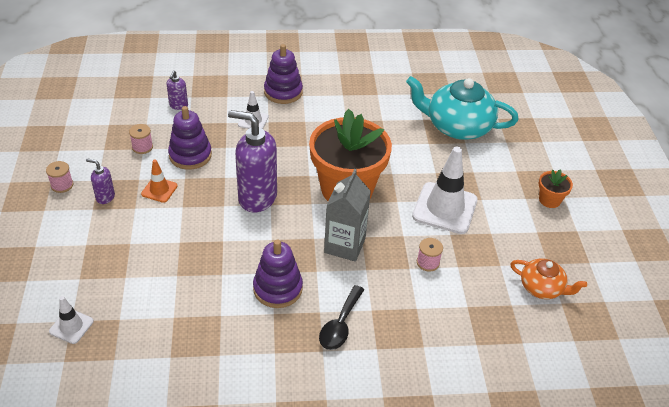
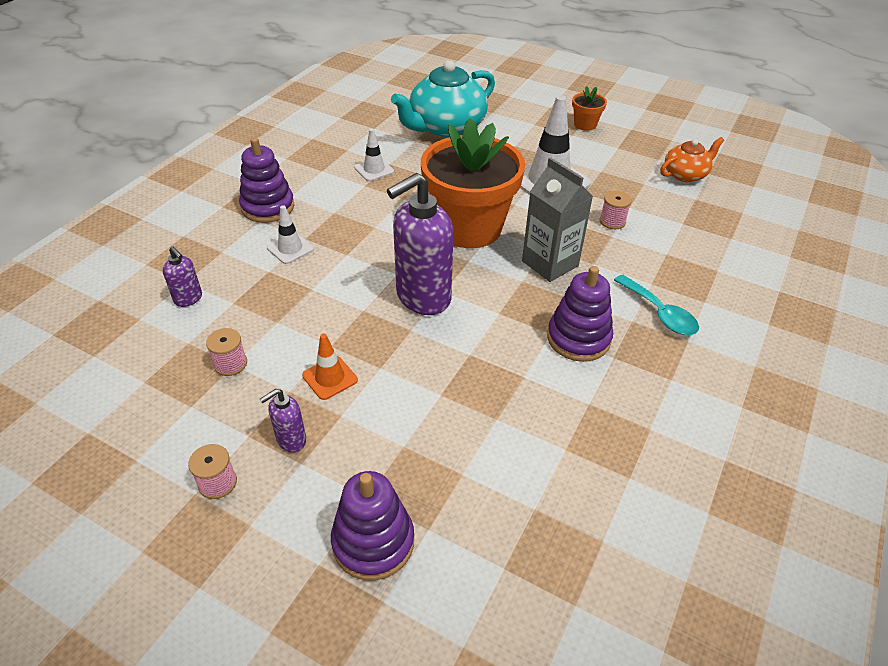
camera: 55 degrees left, 0 degrees up
white traffic cone [49,296,94,344] -> white traffic cone moved to [354,129,394,181]
purple stacking toy [168,106,212,170] -> purple stacking toy moved to [331,471,414,581]
black spoon [319,285,365,350] -> turquoise spoon [614,275,699,335]

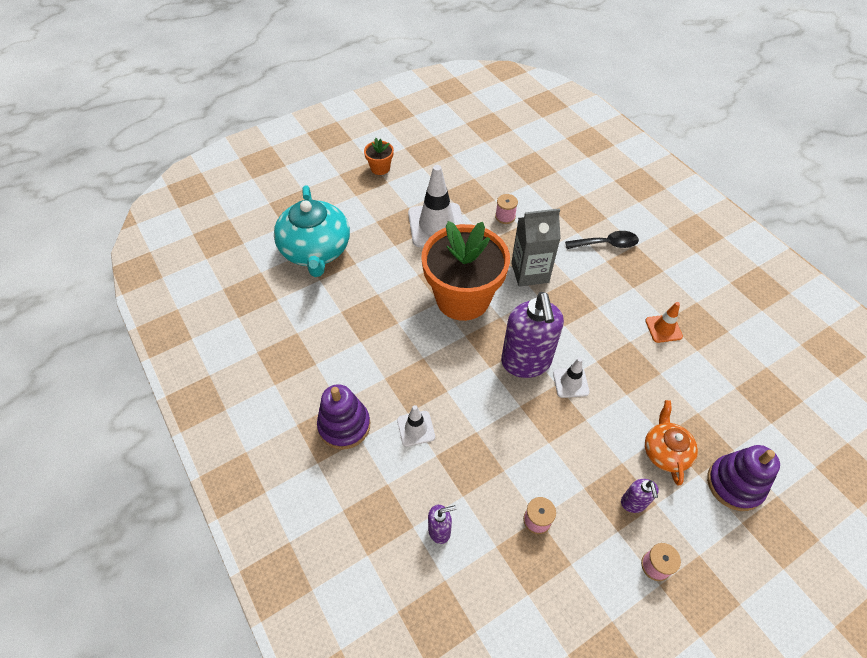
camera: 60 degrees left, 10 degrees up
orange traffic cone [302,334,358,400] -> orange traffic cone moved to [645,302,683,343]
white traffic cone [354,129,394,181] -> white traffic cone moved to [553,358,590,398]
purple stacking toy [547,266,613,362] -> none
turquoise spoon [614,275,699,335] -> black spoon [565,231,639,249]
orange teapot [660,137,724,182] -> orange teapot moved to [645,400,698,485]

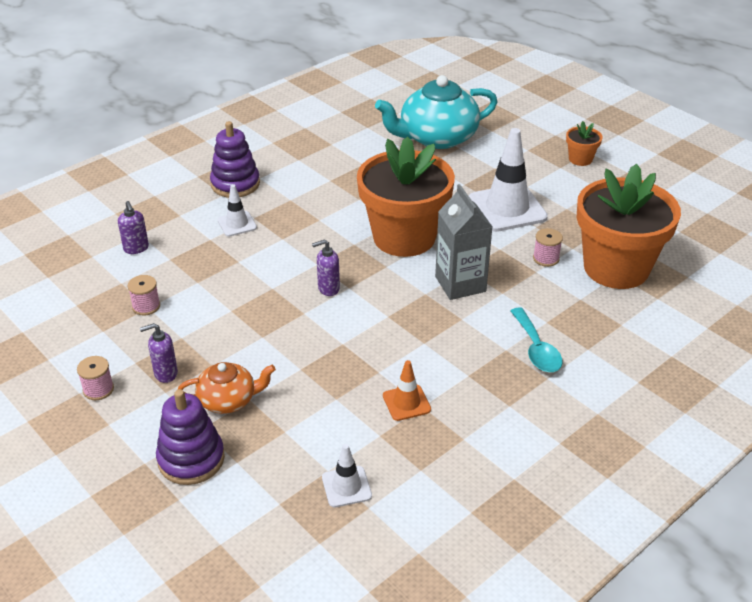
camera: 80 degrees right, 15 degrees down
purple soap dispenser [501,292,564,378] -> purple soap dispenser [312,239,340,296], size x0.46
white traffic cone [553,358,590,398] -> white traffic cone moved to [322,444,372,507]
black spoon [565,231,639,249] -> turquoise spoon [510,307,563,372]
none -> orange flower pot [577,164,681,289]

